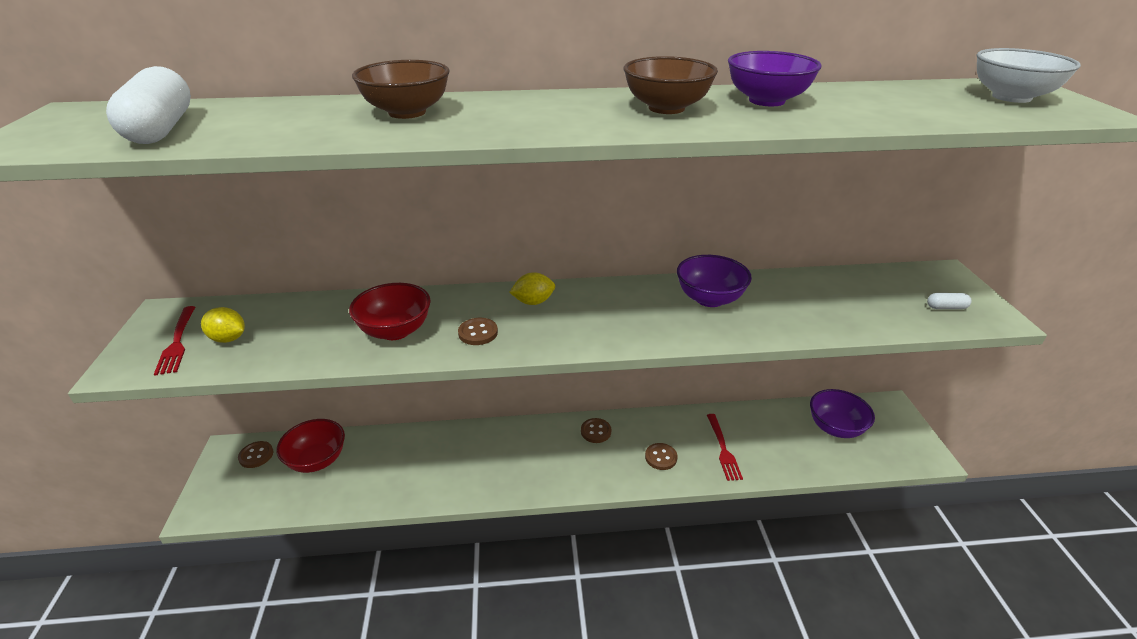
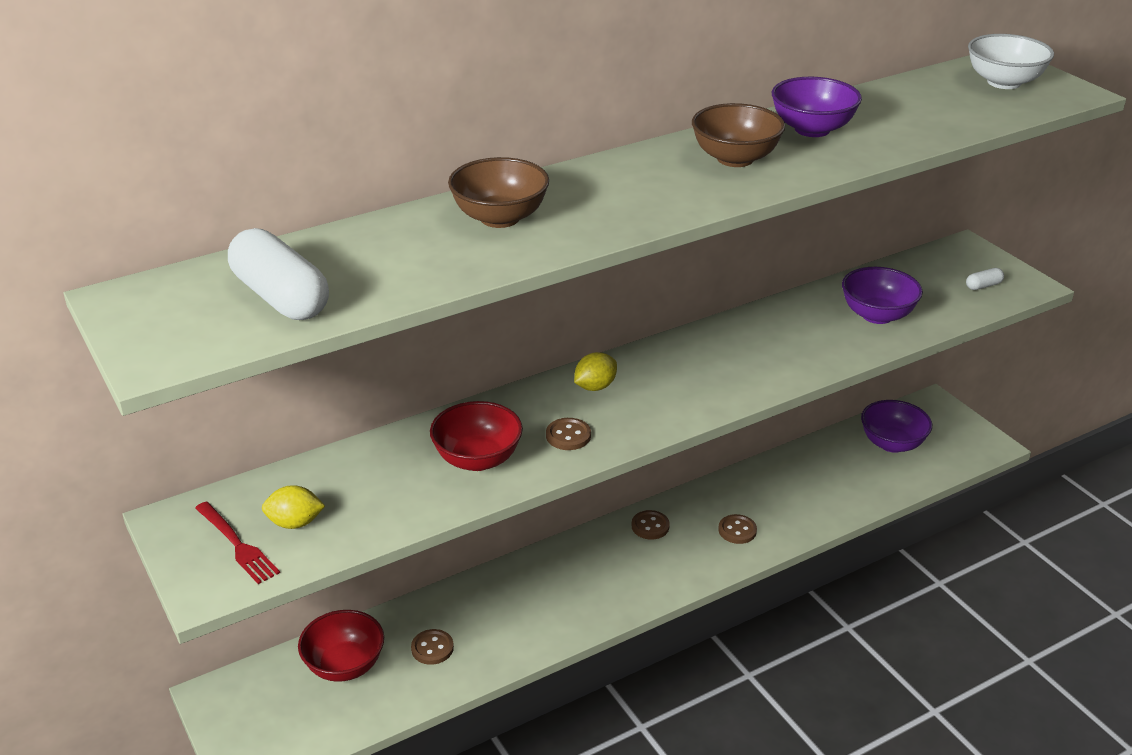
camera: 25 degrees left, 0 degrees up
brown button [238,441,273,468] -> brown button moved to [411,629,454,665]
purple bowl [677,255,752,307] -> purple bowl moved to [842,267,923,324]
red fork [707,414,743,481] -> none

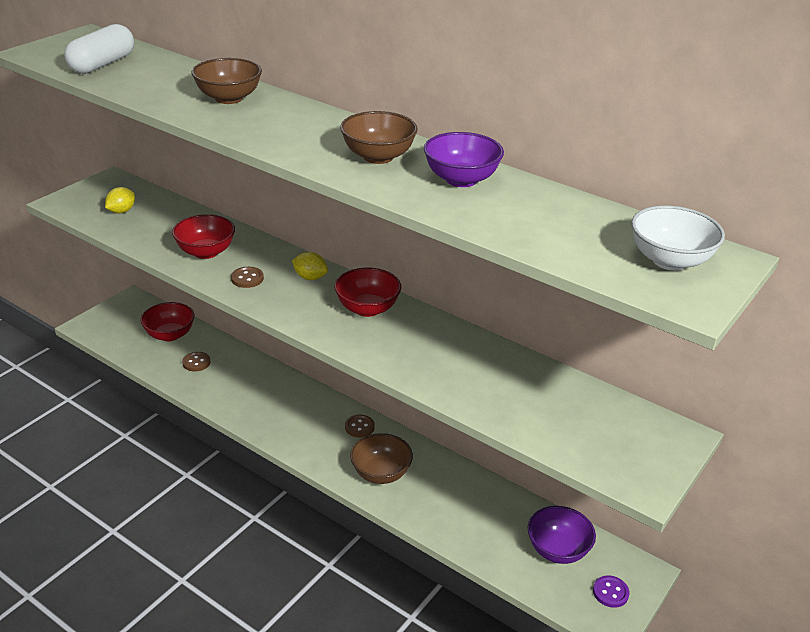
camera: 65 degrees right, 0 degrees up
red fork [195,501,280,584] -> none
yellow lemon [262,485,325,529] -> yellow lemon turned 60 degrees clockwise [105,187,135,213]
brown button [718,514,757,544] -> brown bowl [350,433,413,484]
purple bowl [842,267,923,324] -> none
white capsule [966,268,1004,290] -> none
none -> red bowl [334,268,401,317]
none -> purple button [593,575,629,608]

